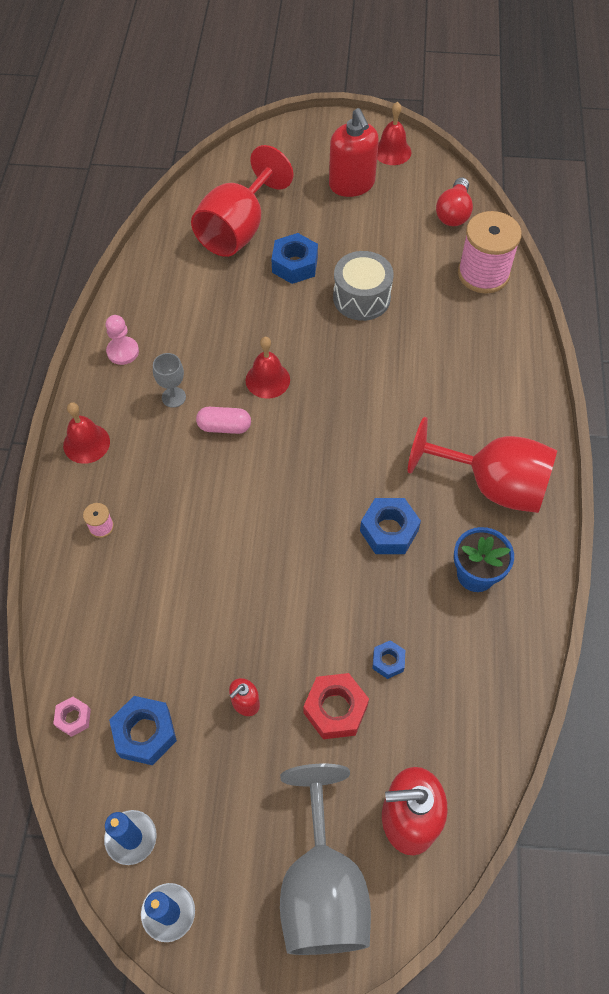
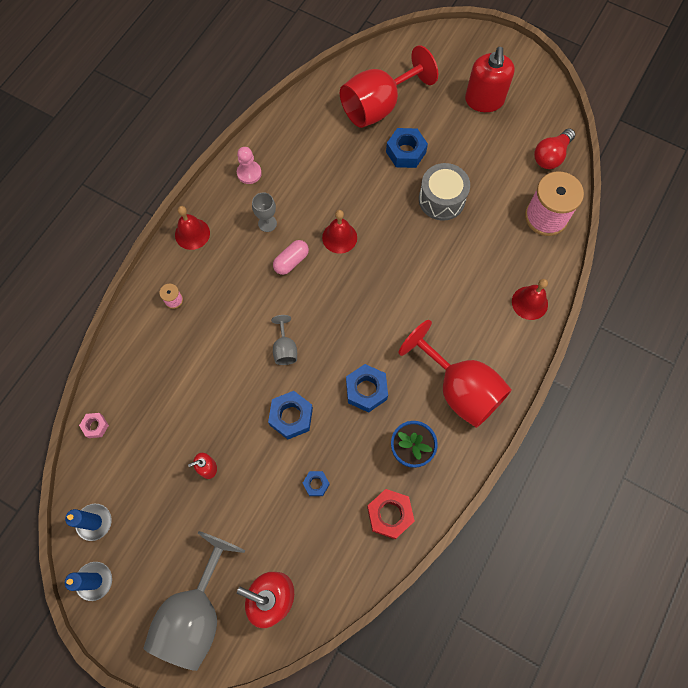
camera: 25 degrees right, 10 degrees up
blue nut [109,696,177,765] -> blue nut moved to [268,391,313,439]
pink capsule [196,407,251,434] -> pink capsule turned 75 degrees counterclockwise [273,240,309,275]
red nut [304,673,369,739] -> red nut moved to [367,489,415,539]
red bell [377,102,411,165] -> red bell moved to [512,279,548,320]
none -> grey goblet [271,315,297,365]

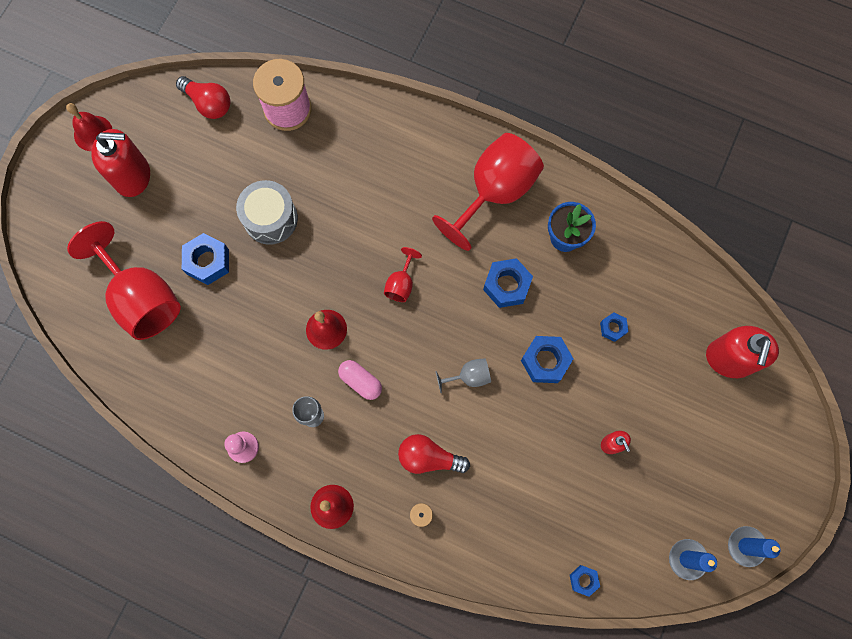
camera: 95 degrees left, 5 degrees up
pink nut [79,413,109,438] -> blue nut [570,565,600,597]
grey goblet [143,531,245,671] -> none
red nut [367,489,415,539] -> none
red bell [512,279,548,320] -> red bell moved to [66,103,112,151]
none -> red goblet [384,247,422,302]
none -> red light bulb [398,434,470,474]

